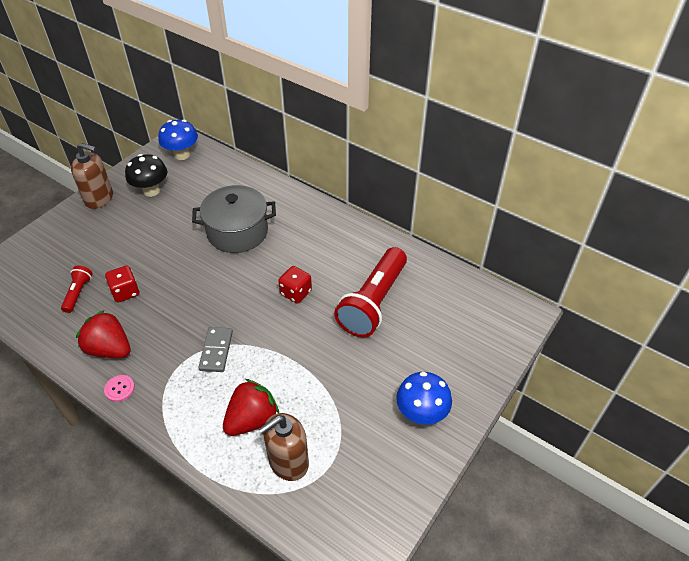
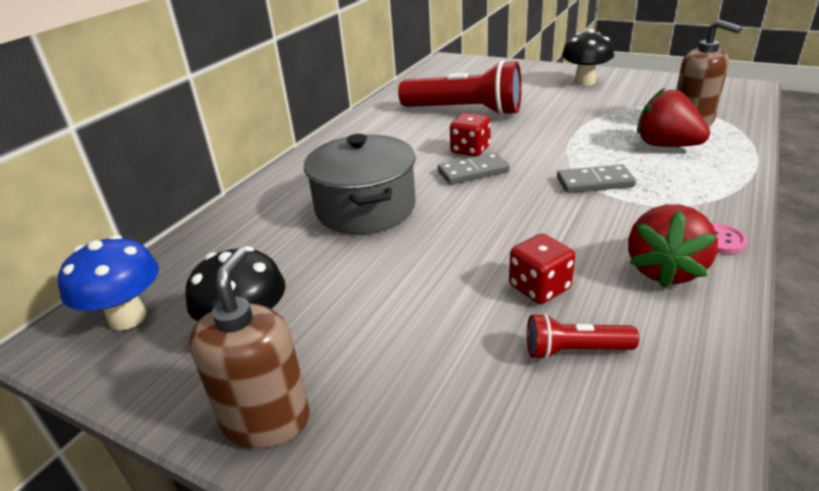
camera: 95 degrees left, 15 degrees down
blue mushroom [396,372,452,425] -> black mushroom [562,29,614,86]
none -> grey domino [438,152,510,185]

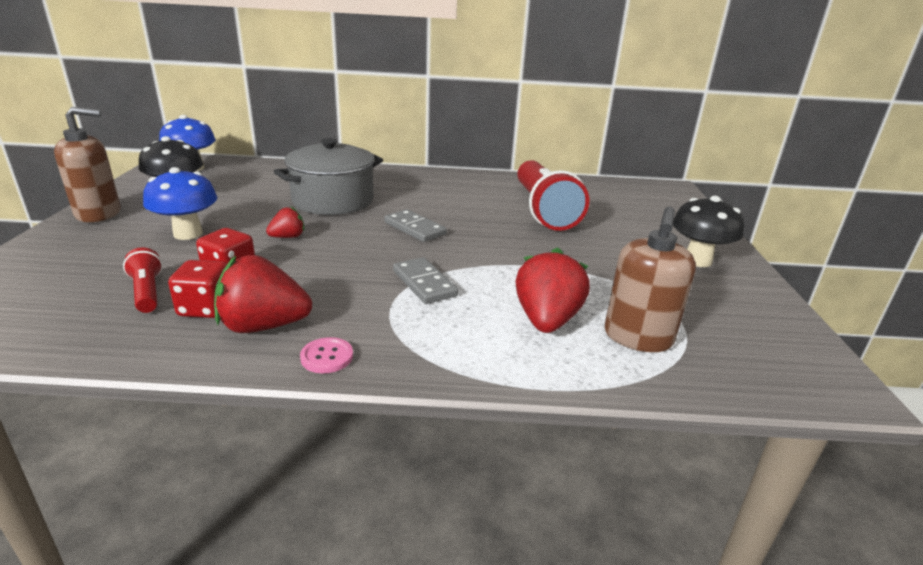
camera: 60 degrees right, 5 degrees down
red dice [450,113,491,157] -> red dice moved to [168,260,227,318]
none -> blue mushroom [143,167,217,240]
none -> red strawberry [266,207,305,238]

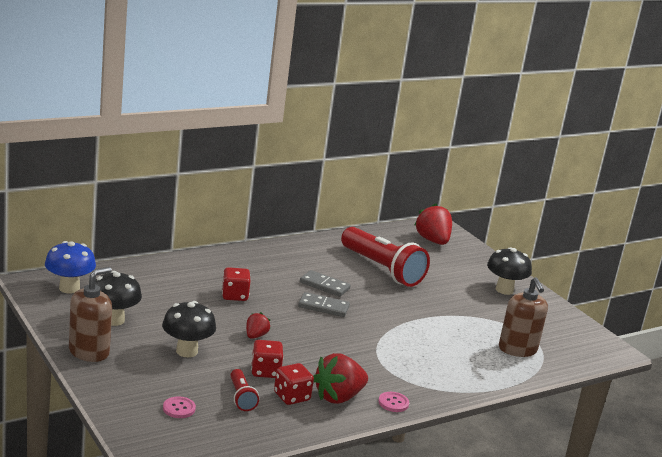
camera: 35 degrees left, 5 degrees down
red flashlight [123,248,163,313] -> red flashlight turned 135 degrees counterclockwise [230,369,259,411]
blue mushroom [143,167,217,240] -> black mushroom [162,301,216,357]
grey pot [274,138,383,215] -> red dice [222,267,251,301]
grey domino [393,257,458,304] -> grey domino moved to [300,270,351,297]
red strawberry [515,247,590,333] -> red strawberry moved to [414,203,452,245]
none -> pink button [163,396,196,418]

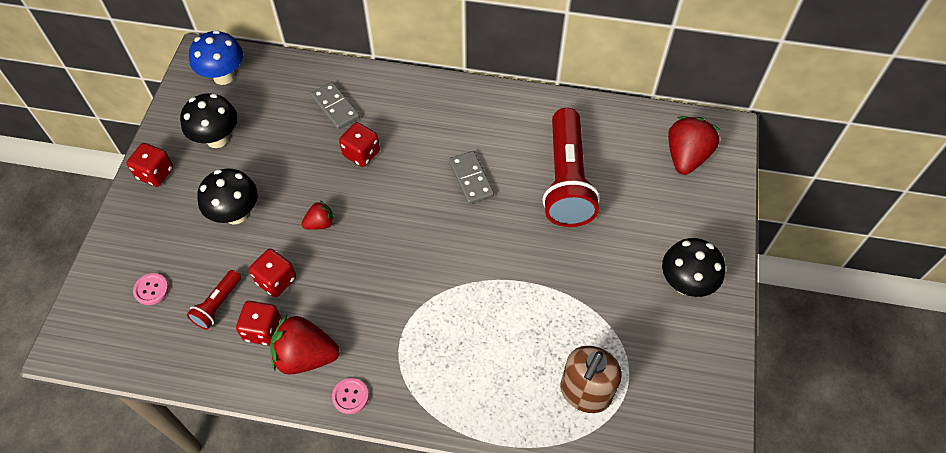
camera: 45 degrees right, 35 degrees up
brown soap dispenser [69,267,112,362] -> red dice [126,143,173,187]
grey domino [298,292,350,317] -> grey domino moved to [311,82,360,130]

